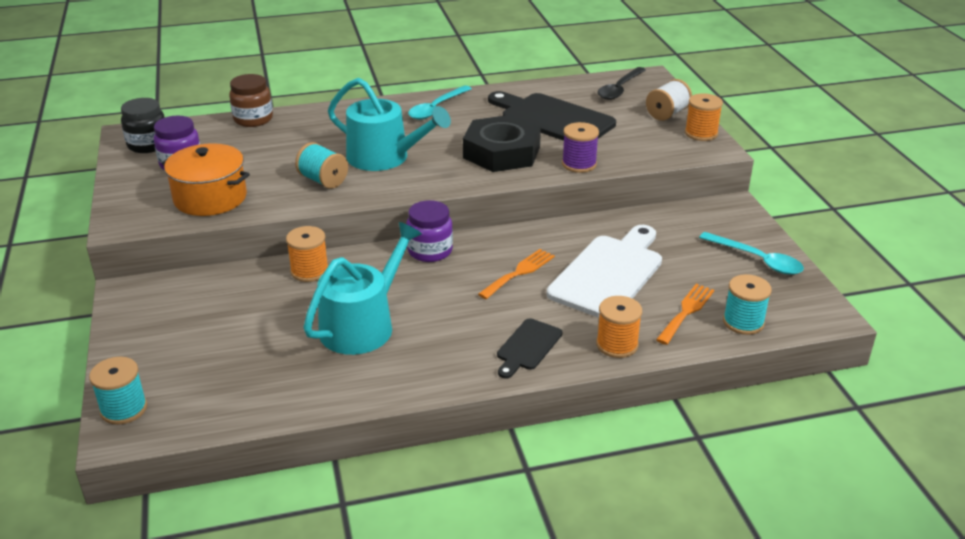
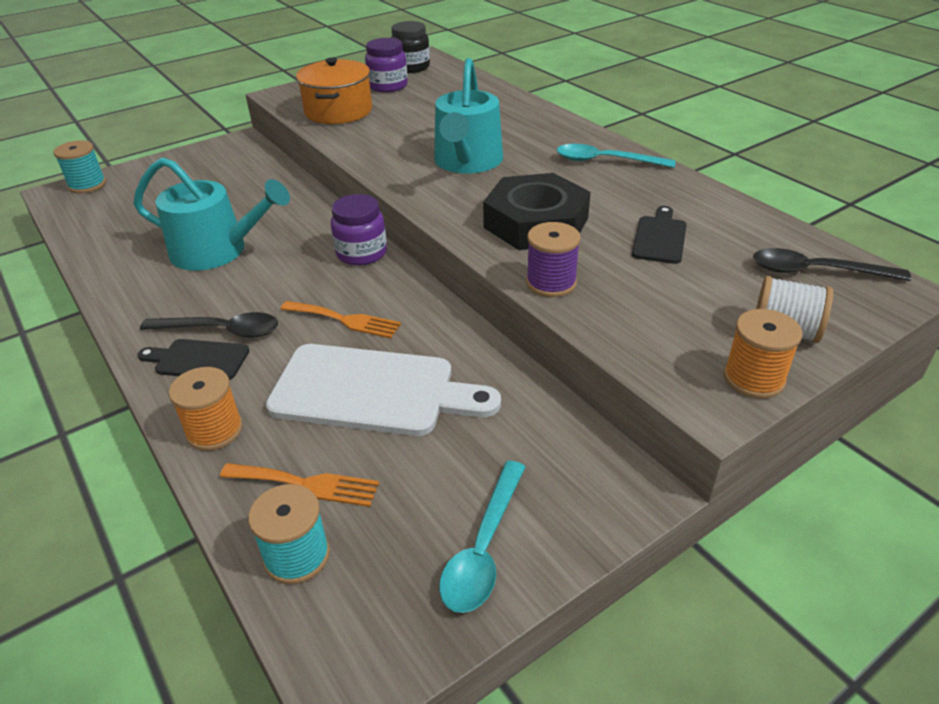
camera: 70 degrees right, 5 degrees up
brown jar [229,74,273,127] -> none
orange spool [286,226,328,282] -> none
turquoise spool [295,142,348,189] -> none
black cutting board [488,91,616,141] -> black cutting board [632,206,687,264], size x0.51
none -> black spoon [140,312,278,338]

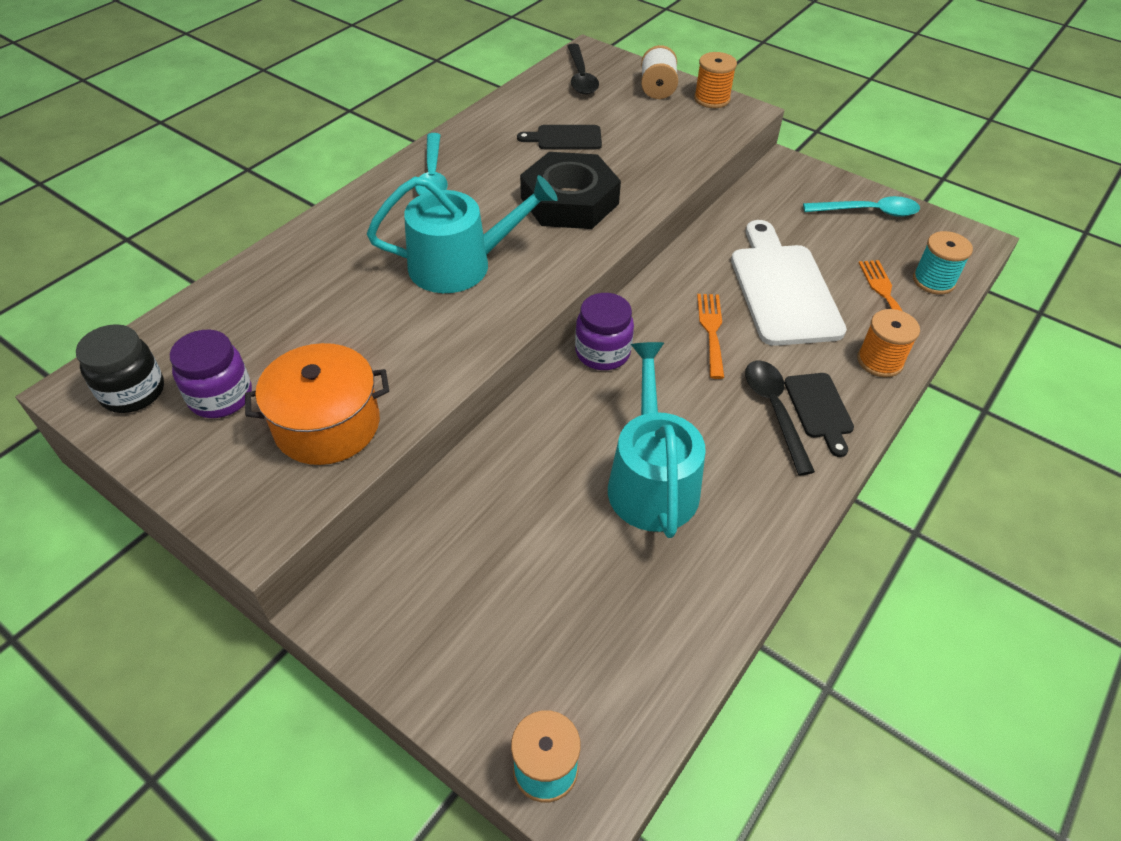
camera: 110 degrees left, 10 degrees up
purple spool [526,222,581,297] -> none

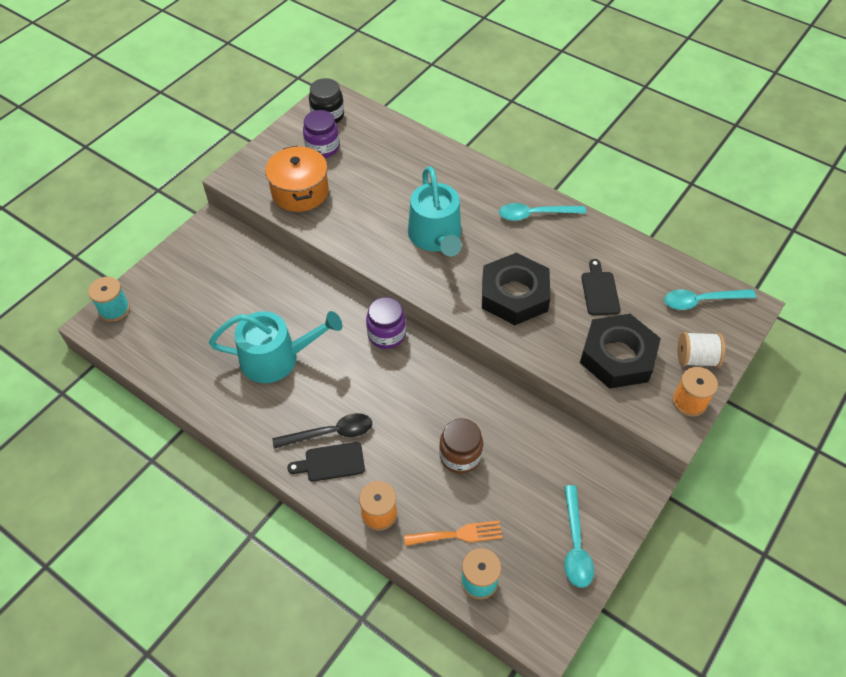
camera: 90 degrees right, 5 degrees up
black spoon [567,44,599,94] -> turquoise spoon [664,289,756,310]
orange fork [697,294,724,379] -> none
white cutting board [731,220,847,346] -> brown jar [439,418,483,474]
none -> black nut [580,314,661,389]

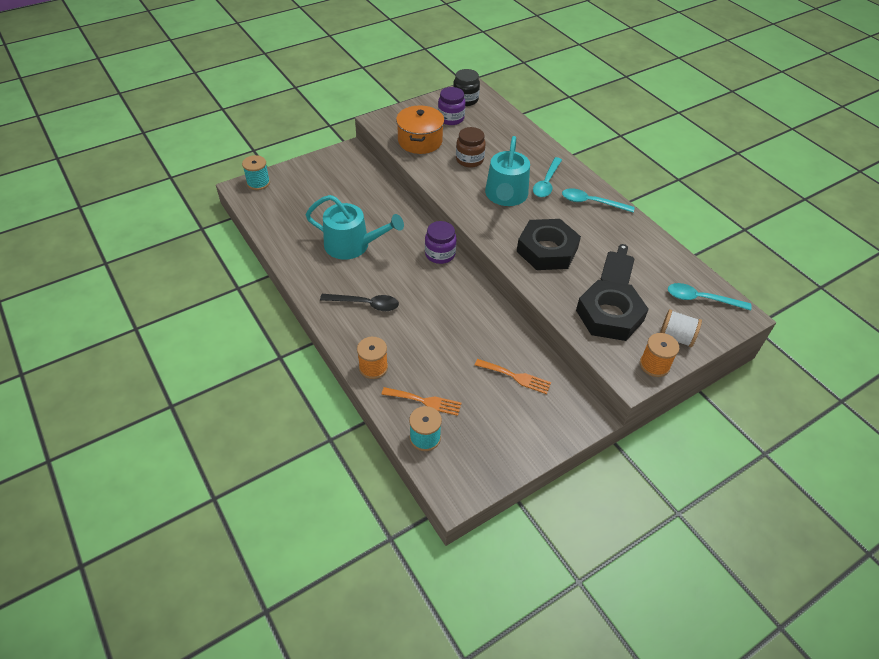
camera: 20 degrees right, 5 degrees down
black cutting board [287,442,365,482] -> none
brown jar [439,418,483,474] -> brown jar moved to [456,127,486,168]
turquoise spoon [564,485,594,588] -> turquoise spoon moved to [533,157,562,197]
none -> orange fork [475,359,551,394]

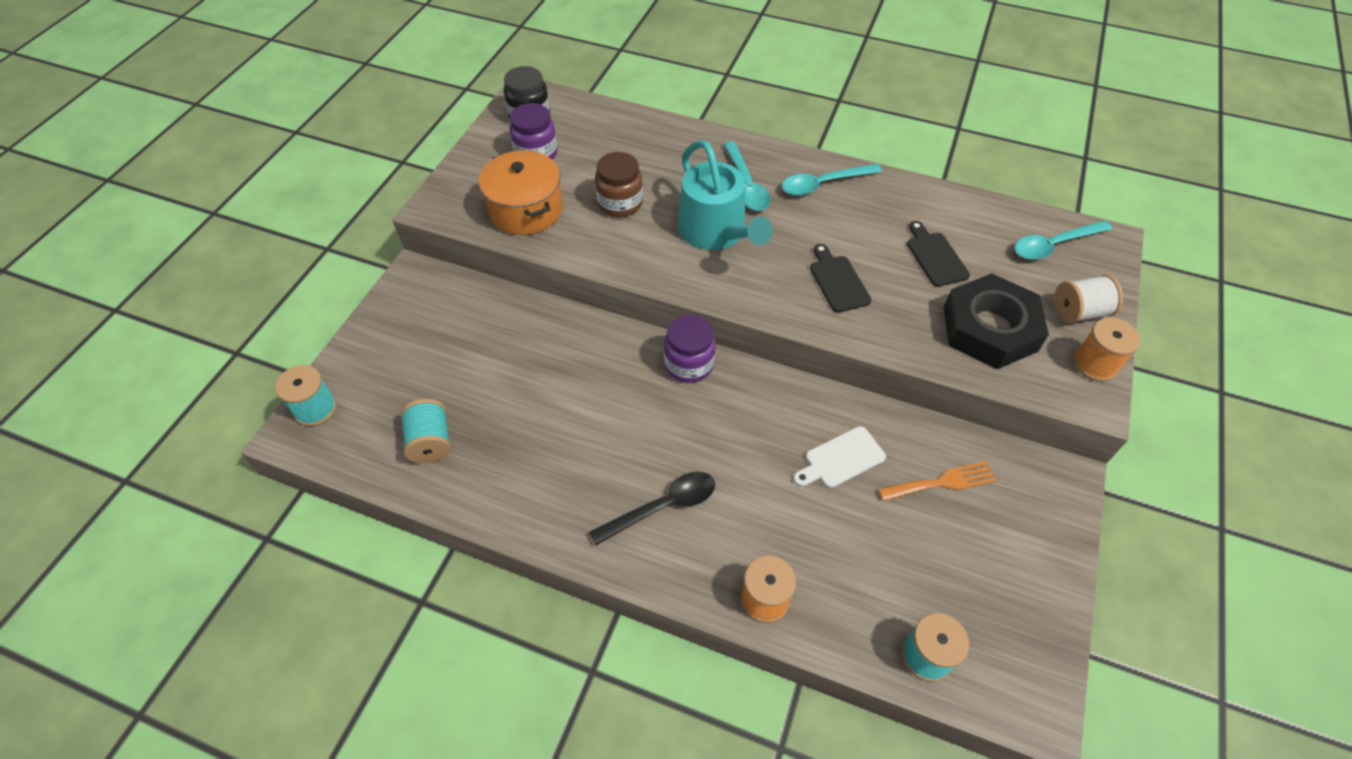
camera: 35 degrees left, 5 degrees up
turquoise watering can [306,195,404,260] -> none
orange fork [381,387,462,416] -> none
black nut [517,219,581,270] -> black cutting board [810,244,872,313]
none -> turquoise spool [401,399,451,463]
none -> white cutting board [794,426,886,488]

